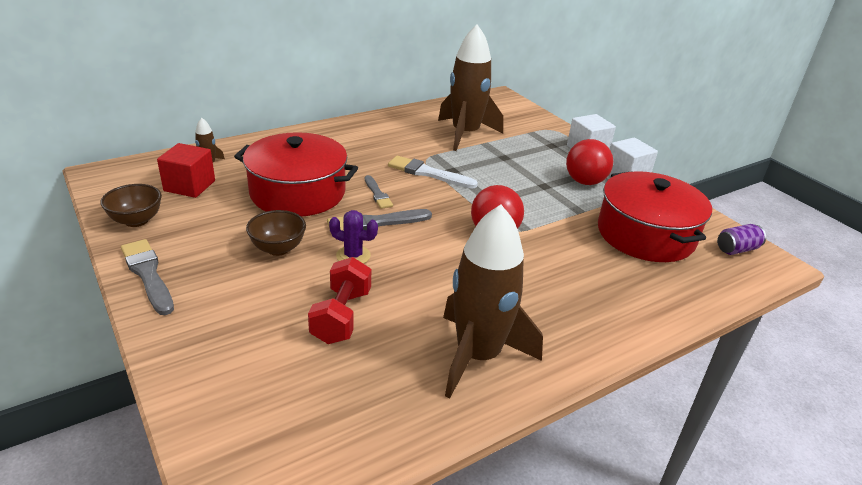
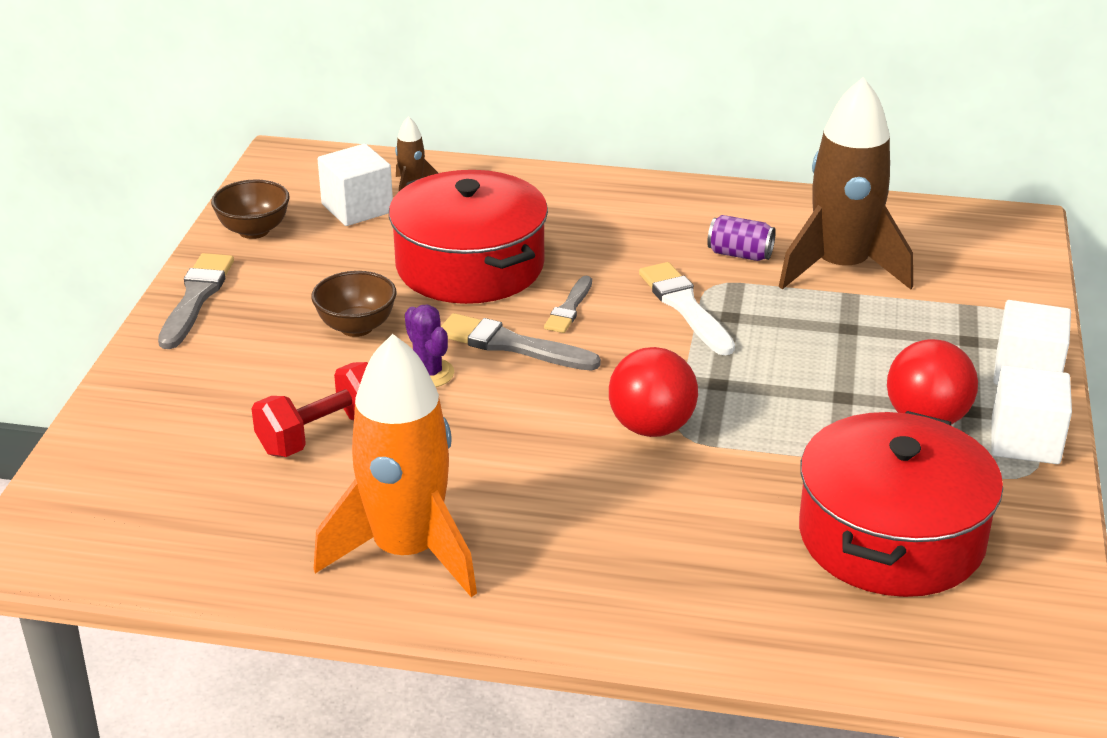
camera: 45 degrees right, 0 degrees up
red cube [157,143,215,198] -> white cube [318,144,393,226]
brown rocket [443,204,543,398] -> orange rocket [314,334,477,597]
purple can [717,224,766,255] -> purple can moved to [707,215,776,261]

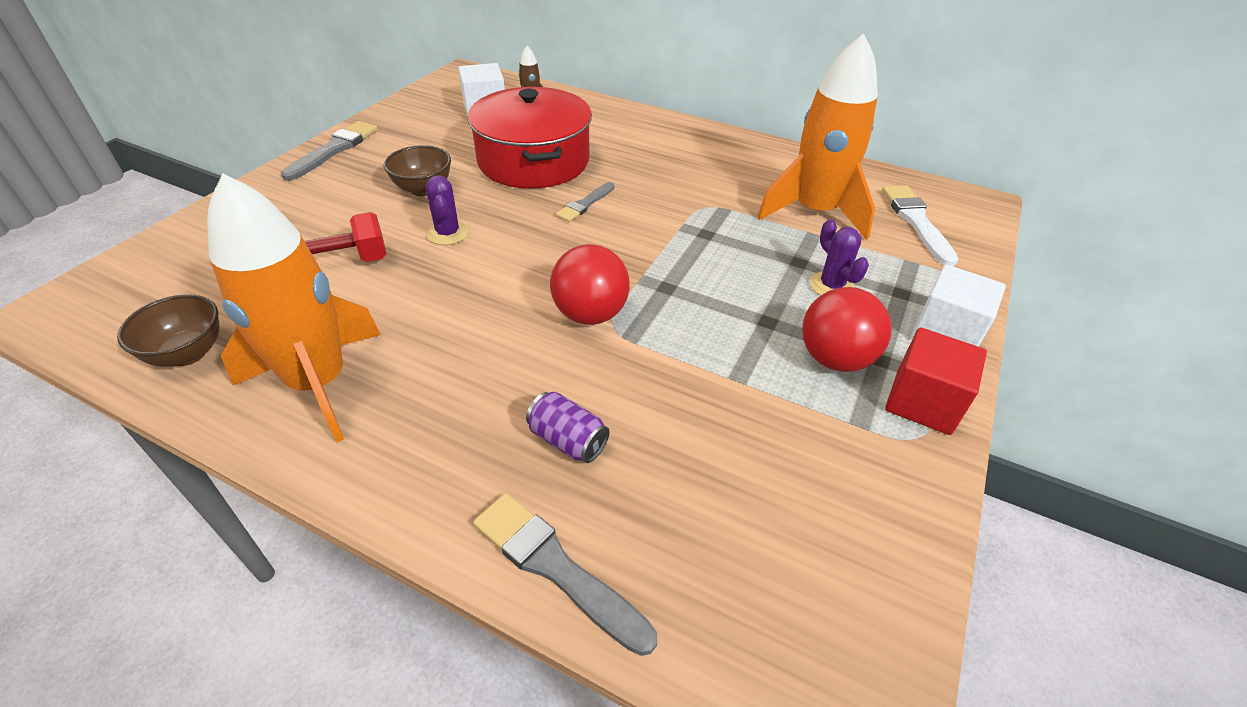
camera: 15 degrees right, 10 degrees up
brown bowl [211,179,290,239] -> brown bowl moved to [117,294,219,367]
grey brush [441,313,601,371] -> grey brush moved to [473,493,657,656]
white brush [639,262,735,355] -> white brush moved to [882,185,958,266]
purple can [707,215,776,261] -> purple can moved to [526,392,609,463]
brown rocket [779,77,913,290] -> orange rocket [757,33,878,240]
red pot [799,411,1003,597] -> none
white cube [991,365,1072,464] -> red cube [885,327,987,435]
none -> purple cactus [810,219,869,296]

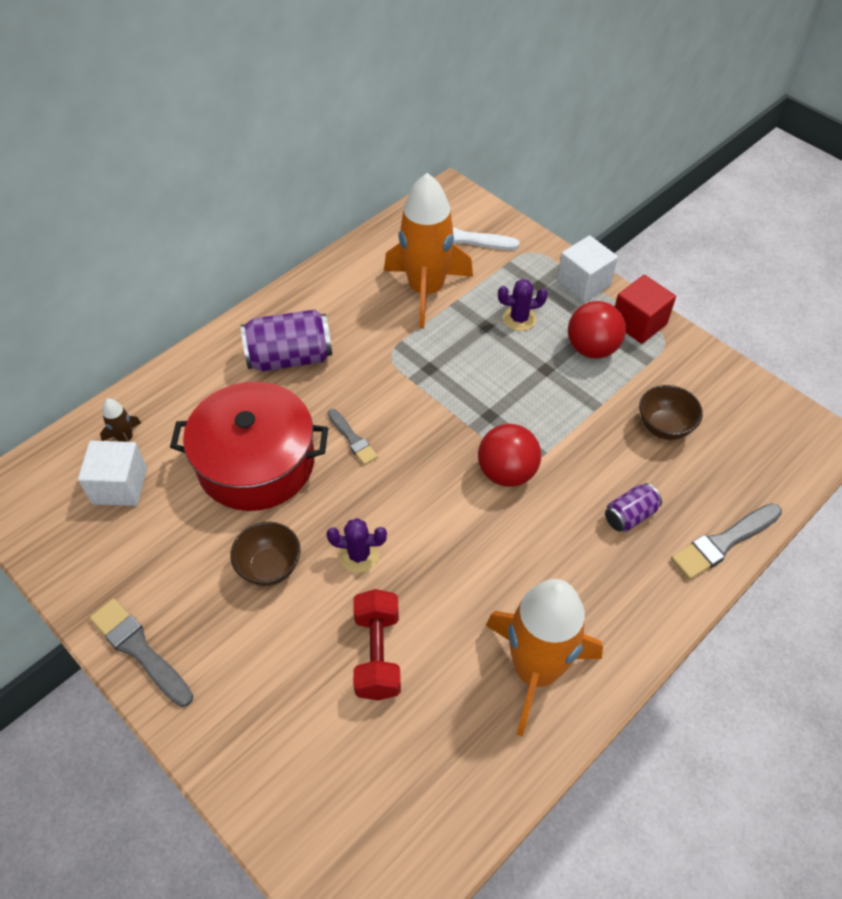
camera: 70 degrees left, 10 degrees up
brown bowl [117,294,219,367] -> brown bowl moved to [639,385,703,440]
none -> purple can [241,309,332,371]

